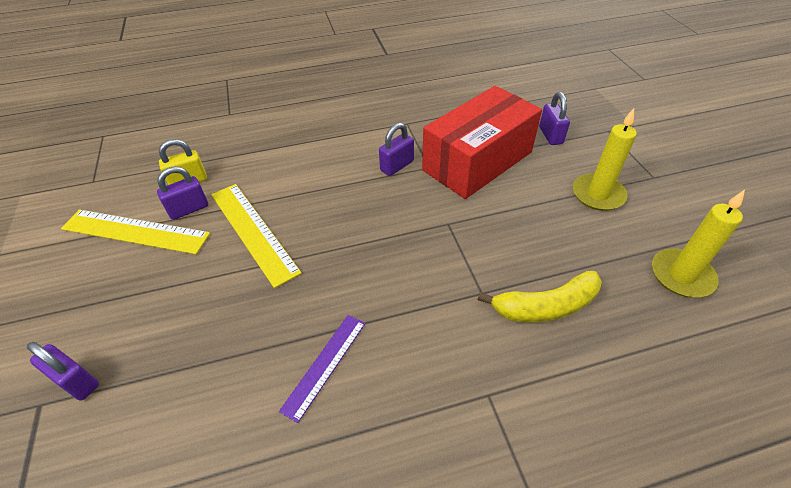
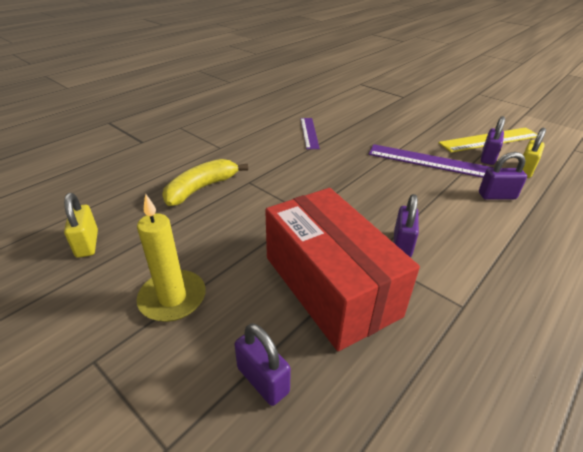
camera: 145 degrees right, 10 degrees down
purple padlock [27,342,99,401] -> purple padlock moved to [479,152,527,199]
yellow ruler [211,184,302,288] -> purple ruler [369,144,493,178]
red box [422,86,542,199] -> red box turned 45 degrees counterclockwise [265,188,420,351]
yellow candle [652,190,745,297] -> yellow padlock [64,193,98,258]

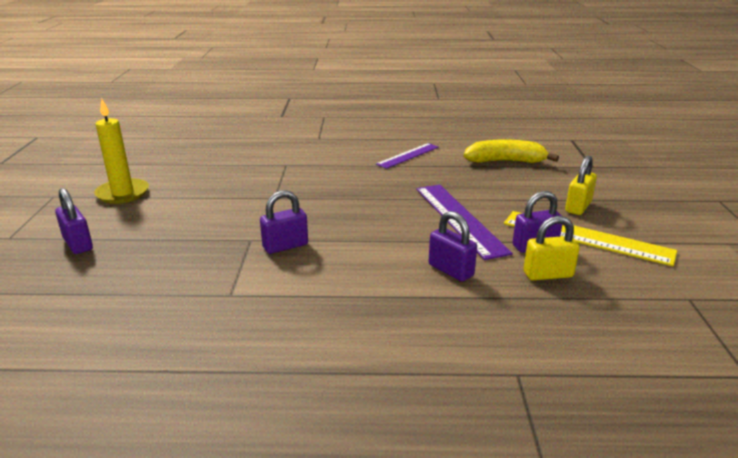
camera: 50 degrees right, 10 degrees down
yellow padlock [64,193,98,258] -> yellow padlock moved to [565,155,597,215]
yellow banana [162,159,248,206] -> yellow banana moved to [464,139,559,163]
purple padlock [234,323,291,406] -> purple padlock turned 45 degrees counterclockwise [55,188,93,254]
red box [265,188,420,351] -> none

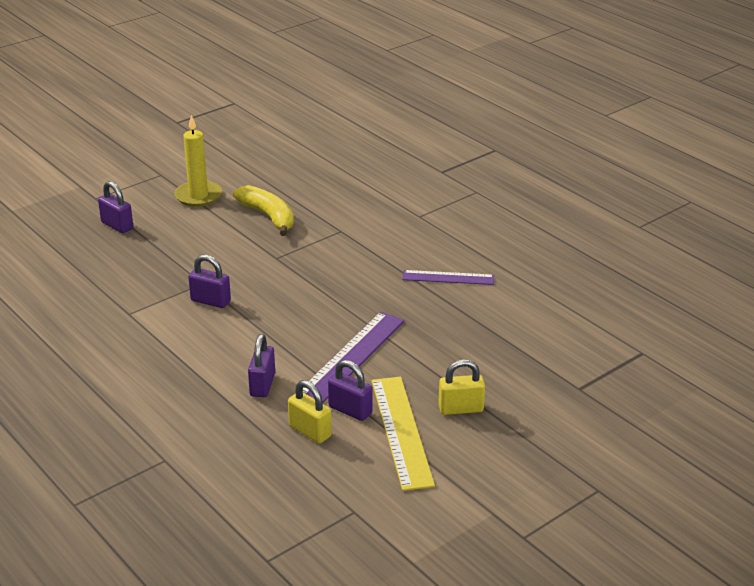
camera: 50 degrees right, 5 degrees up
purple padlock [55,188,93,254] -> purple padlock turned 60 degrees counterclockwise [98,181,133,233]
yellow banana [464,139,559,163] -> yellow banana moved to [233,185,294,236]

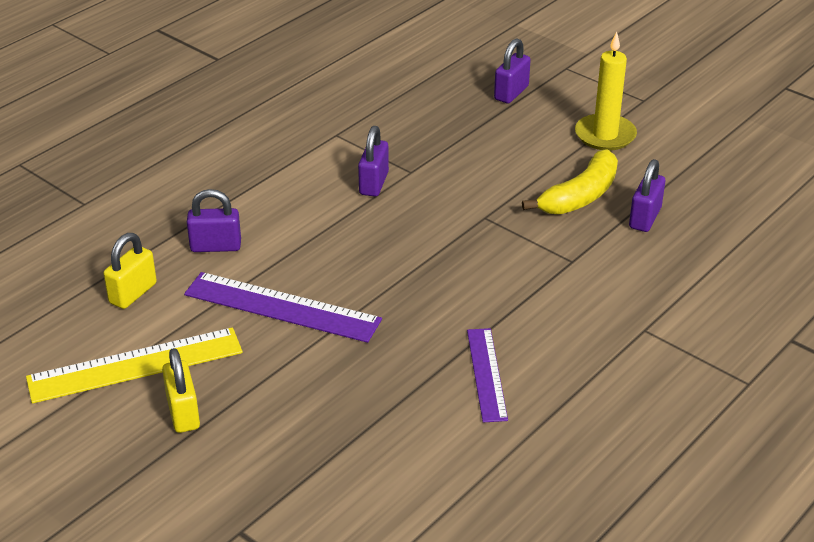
camera: 80 degrees right, 5 degrees up
purple padlock [328,360,373,421] -> purple padlock moved to [629,159,665,232]

